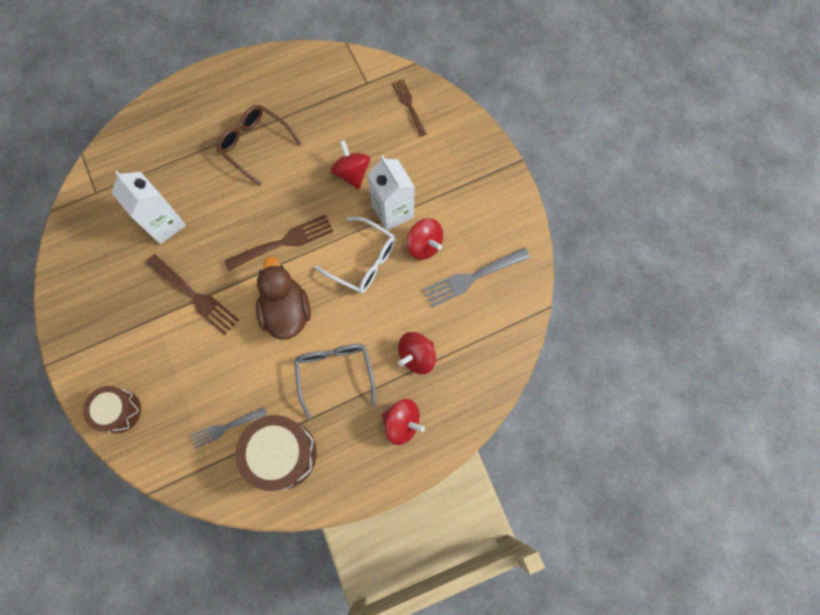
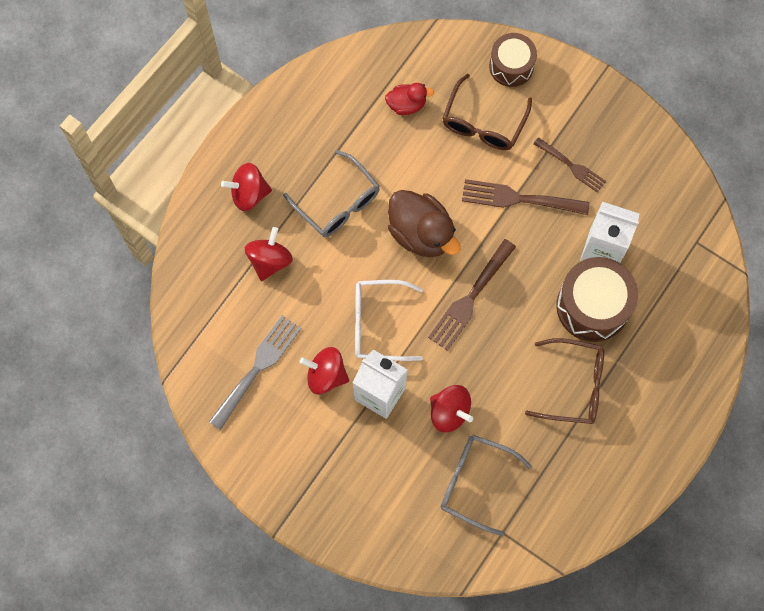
camera: 150 degrees right, 0 degrees up
grey fork [190,407,267,449] -> red duck [385,83,434,115]
brown drum [235,415,317,491] -> brown drum moved to [556,257,638,342]
brown fork [392,80,427,137] -> brown fork moved to [533,137,606,193]
none -> grey glasses [441,435,532,536]
none -> brown glasses [442,73,532,150]

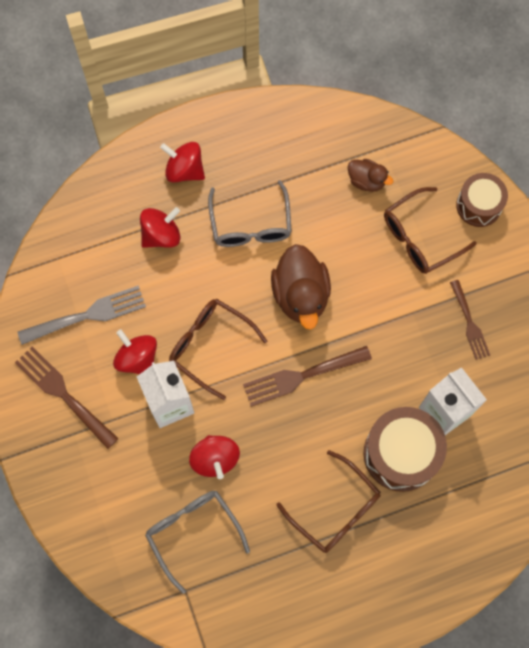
camera: 35 degrees right, 0 degrees up
white glasses [355,280,423,361] -> brown glasses [169,299,267,400]
red duck [385,83,434,115] -> brown duck [348,159,394,192]
brown fork [462,179,590,215] -> brown fork moved to [15,346,119,449]

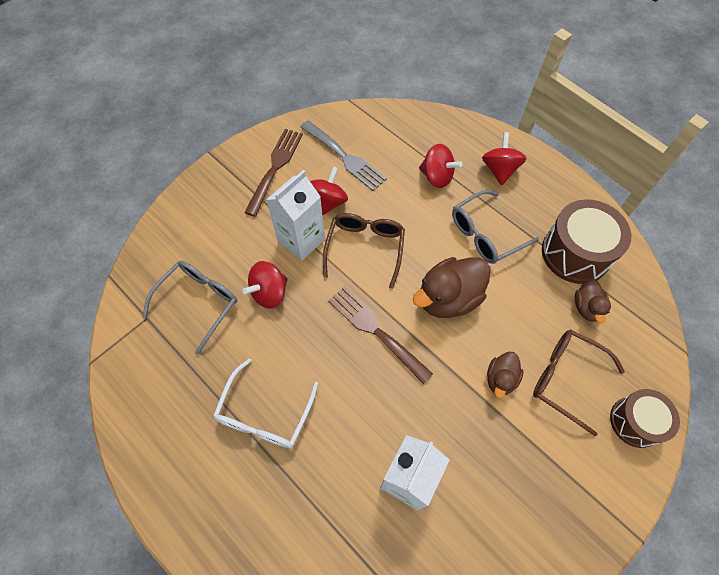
camera: 65 degrees right, 10 degrees down
brown glasses [276,450,381,553] -> white glasses [213,358,318,448]
brown drum [364,407,447,492] -> brown drum moved to [542,199,631,284]
brown fork [450,280,490,360] -> none
none -> brown duck [487,352,524,398]

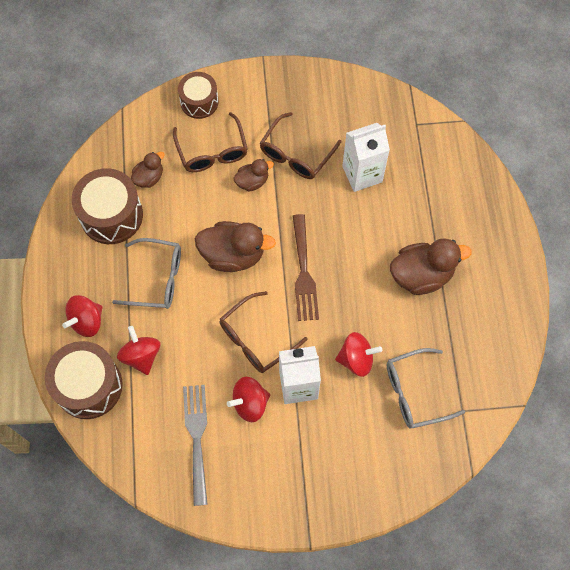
camera: 140 degrees left, 5 degrees up
white glasses [213,358,318,448] -> brown duck [390,239,472,295]
brown fork [244,129,303,217] -> none
none -> brown drum [45,341,123,419]
none -> brown glasses [260,112,341,179]

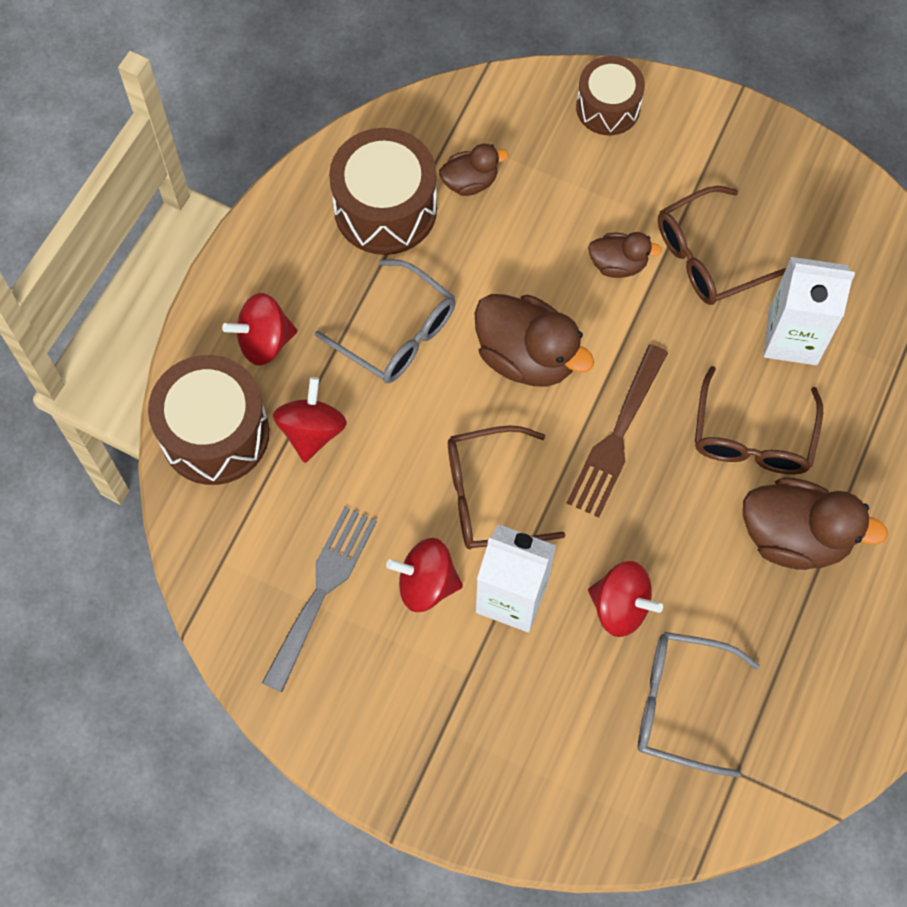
camera: 30 degrees right, 0 degrees up
brown glasses [173,112,248,172] -> brown glasses moved to [695,366,823,474]

